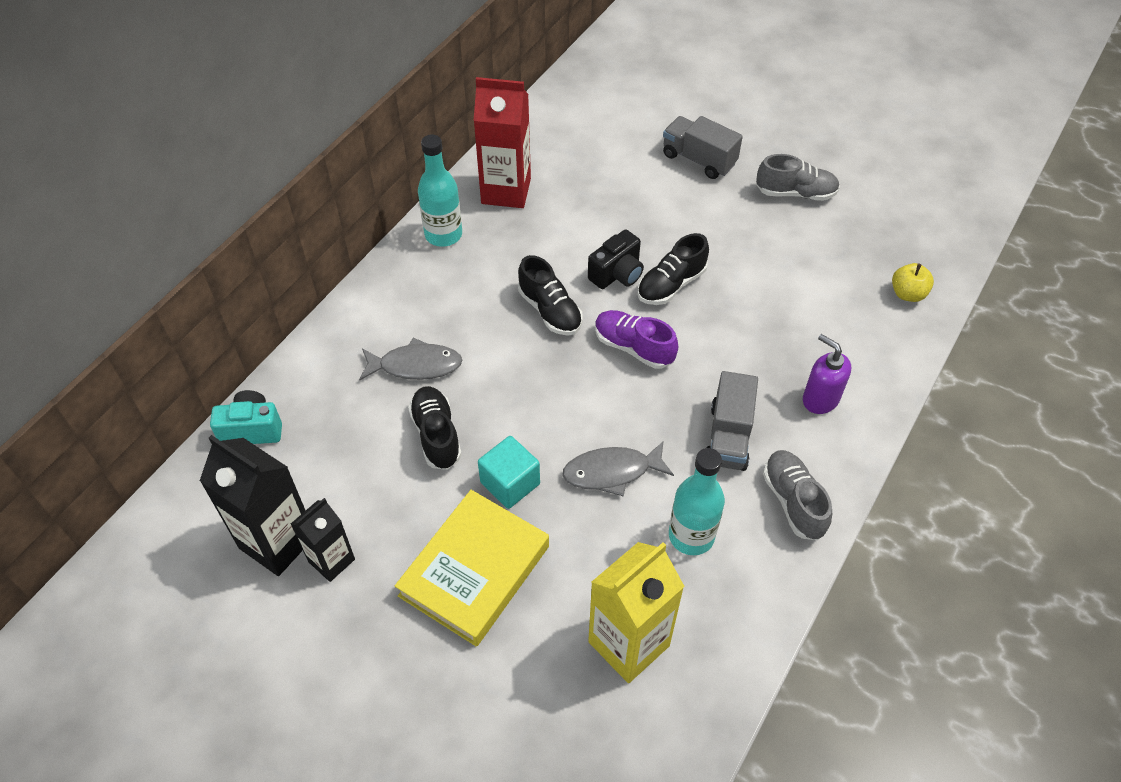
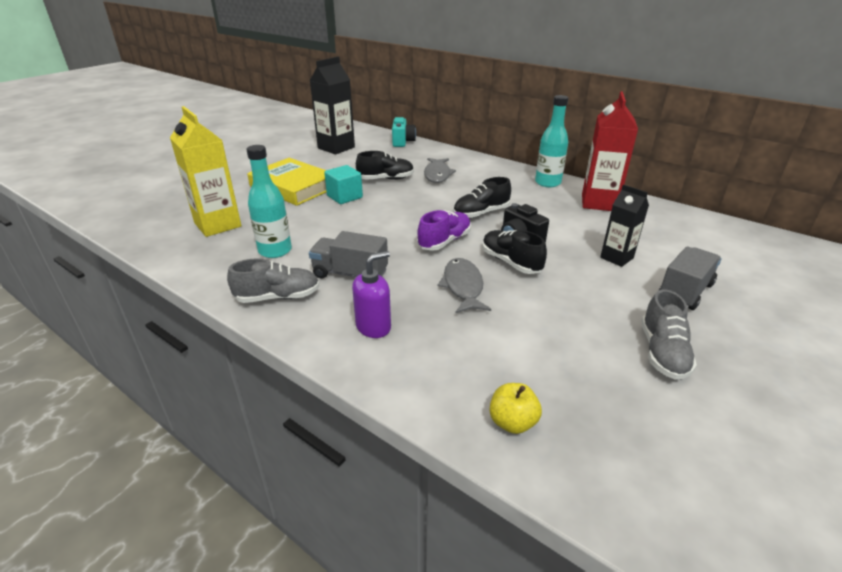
camera: 95 degrees right, 20 degrees down
black carton [291,498,355,582] -> black carton moved to [600,184,649,267]
grey fish [562,441,674,497] -> grey fish moved to [438,258,491,313]

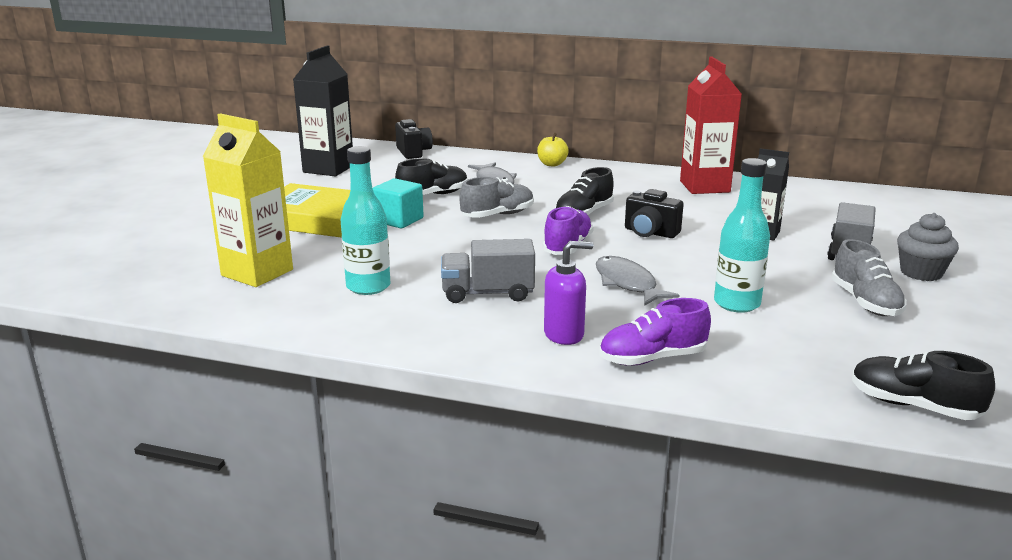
camera: 20 degrees left, 10 degrees down
grey shoe [227,258,319,303] -> grey shoe moved to [459,177,534,218]
purple soap dispenser [352,251,391,338] -> purple soap dispenser turned 45 degrees clockwise [544,241,593,345]
turquoise camera [392,117,416,147] -> black camera [395,119,433,159]
black shoe [482,230,547,274] -> black shoe moved to [852,351,995,420]
yellow apple [489,383,542,434] -> yellow apple moved to [537,133,569,167]
turquoise bottle [535,95,568,187] -> turquoise bottle moved to [714,158,770,313]
none -> purple shoe [599,298,711,366]
none -> grey cupcake [897,213,959,281]

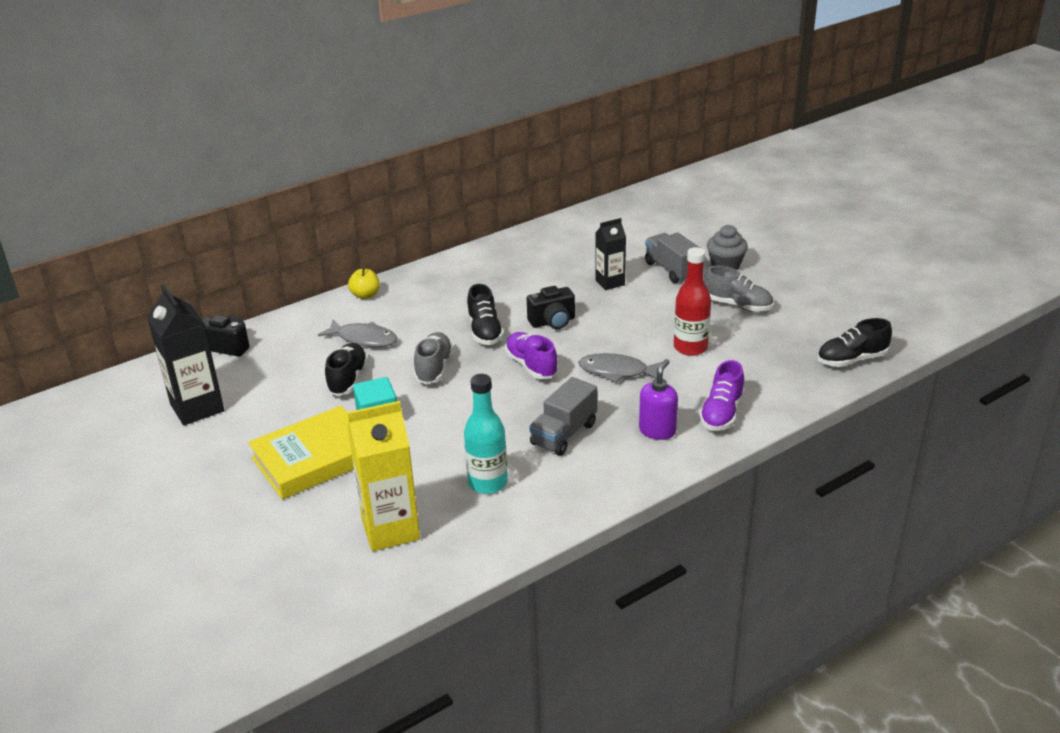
camera: 50 degrees left, 10 degrees up
red carton [680,56,742,194] -> none
turquoise bottle [714,158,770,313] -> red bottle [674,247,711,356]

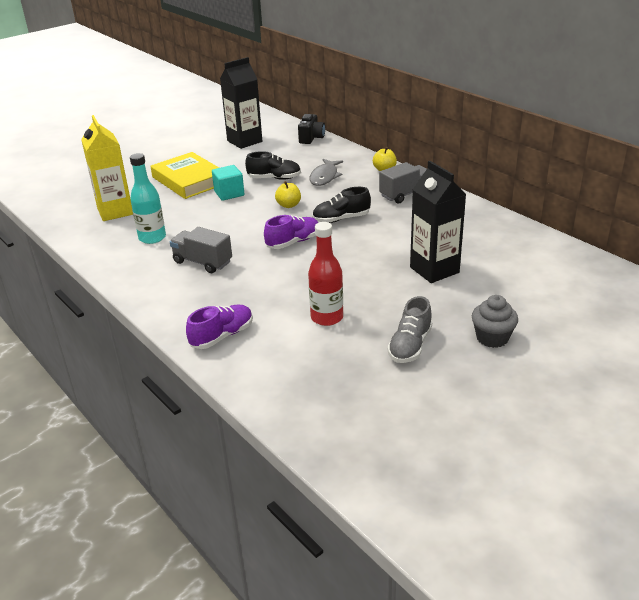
camera: 85 degrees right, 0 degrees up
grey shoe [414,332,453,384] -> yellow apple [275,181,301,208]
black camera [527,286,575,329] -> none
grey fish [578,353,664,383] -> none
black carton [595,218,626,290] -> black carton [410,161,466,283], size x1.66
purple soap dispenser [639,359,678,440] -> none
grey truck [645,232,700,283] -> grey truck moved to [379,162,427,203]
purple shoe [699,360,745,431] -> purple shoe turned 120 degrees clockwise [186,305,253,349]
black shoe [817,318,892,367] -> none

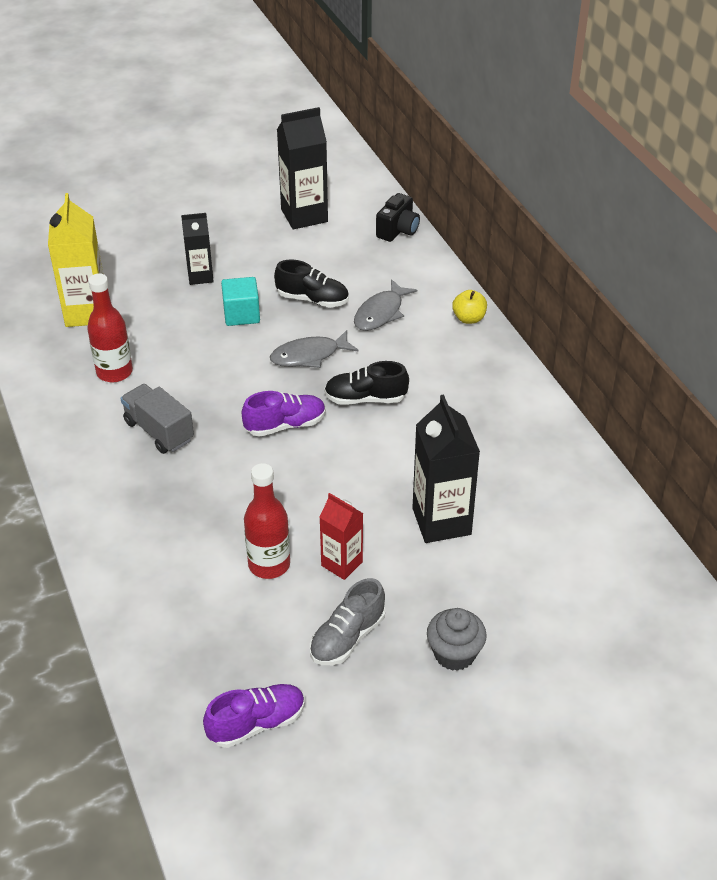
camera: 15 degrees right, 10 degrees up
turquoise bottle [130,153,166,244] -> red bottle [87,273,133,382]
yellow book [150,152,219,199] -> black carton [181,213,214,285]
purple shoe [186,305,253,349] -> purple shoe moved to [203,684,305,748]
yellow apple [275,181,301,208] -> grey fish [270,330,359,368]
grey truck [379,162,427,203] -> none
none -> red carton [320,493,363,580]

